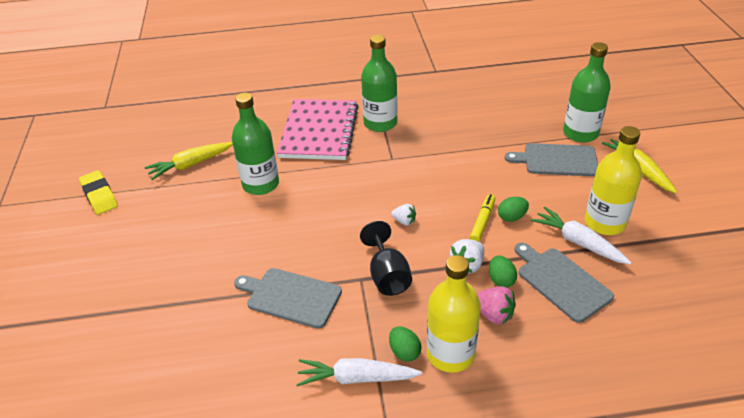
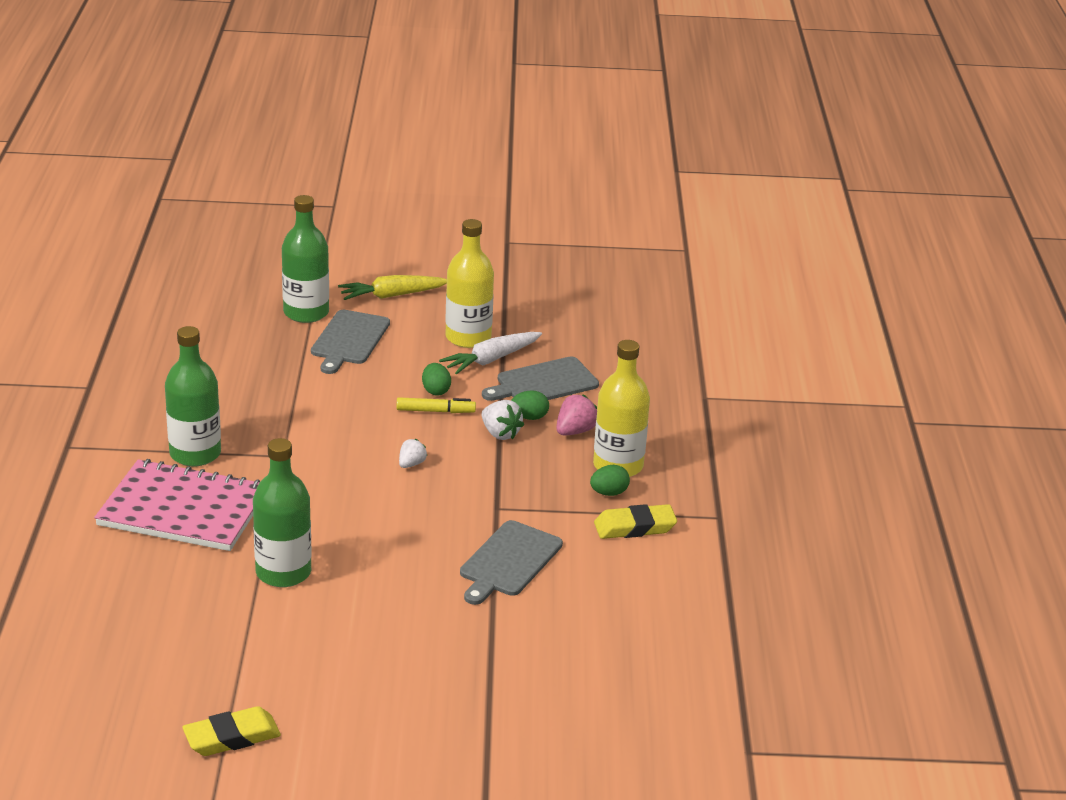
camera: 85 degrees left, 10 degrees down
yellow carrot [145,142,233,180] -> none
white carrot [296,358,422,386] -> yellow eraser [594,504,677,539]
black goblet [360,221,412,296] -> none
yellow marker [470,194,495,242] -> yellow marker turned 150 degrees clockwise [396,397,476,413]

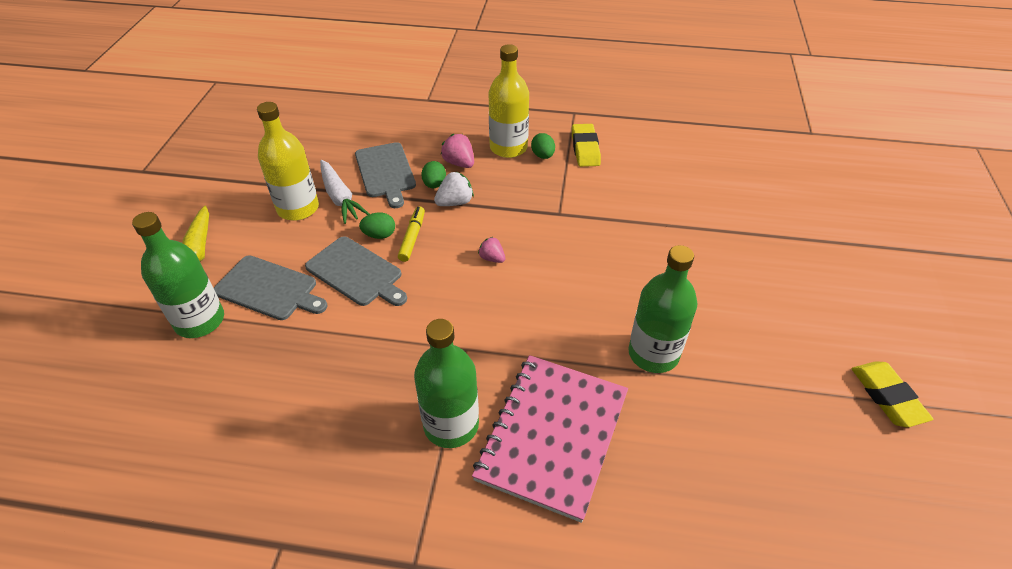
camera: 80 degrees left, 15 degrees up
white strawberry [399,439,427,468] -> pink strawberry [478,237,505,263]
grey cutting board [460,520,563,605] -> grey cutting board moved to [305,236,407,306]

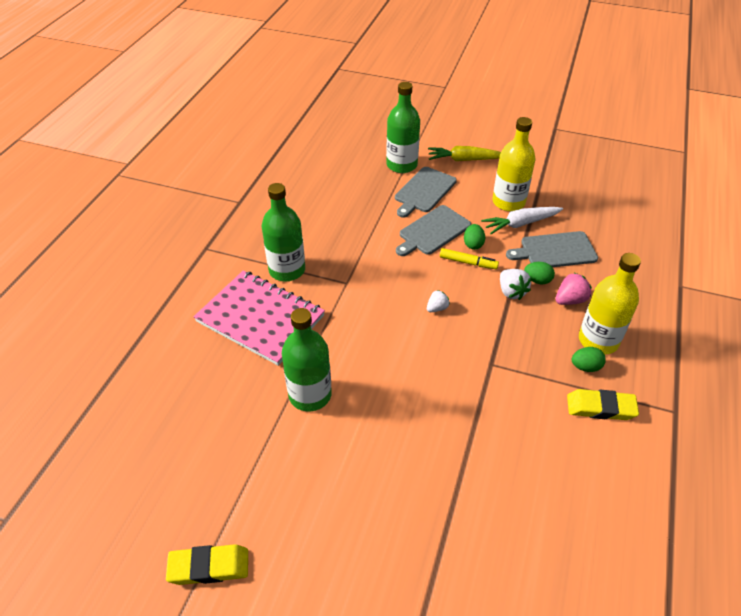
camera: 100 degrees right, 0 degrees up
pink strawberry [478,237,505,263] -> white strawberry [427,290,450,312]

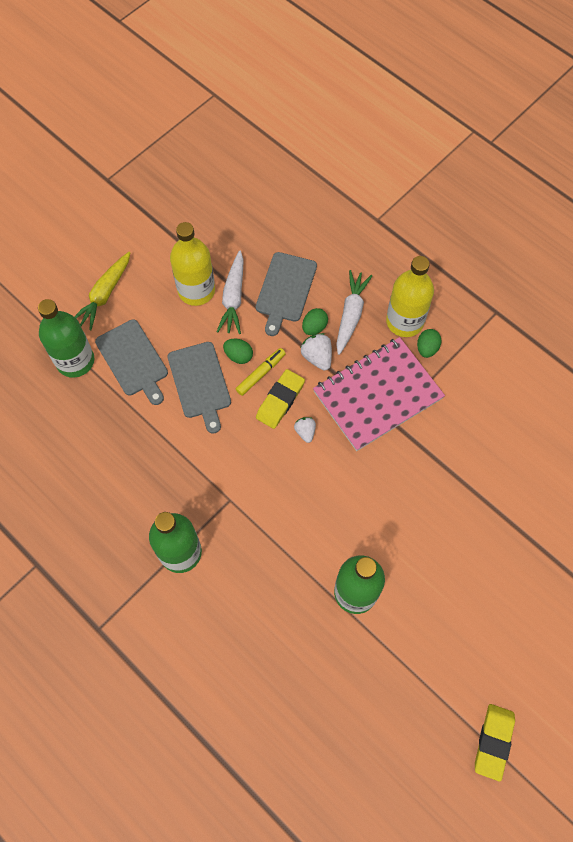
camera: 65 degrees left, 20 degrees up
pink notebook [194,270,325,366] -> pink notebook moved to [313,337,445,451]
white strawberry [500,269,531,300] -> white strawberry turned 120 degrees counterclockwise [300,333,332,371]
pink strawberry [555,273,592,305] -> white carrot [336,270,372,355]
yellow eraser [567,389,639,420] -> yellow eraser moved to [256,369,305,429]

